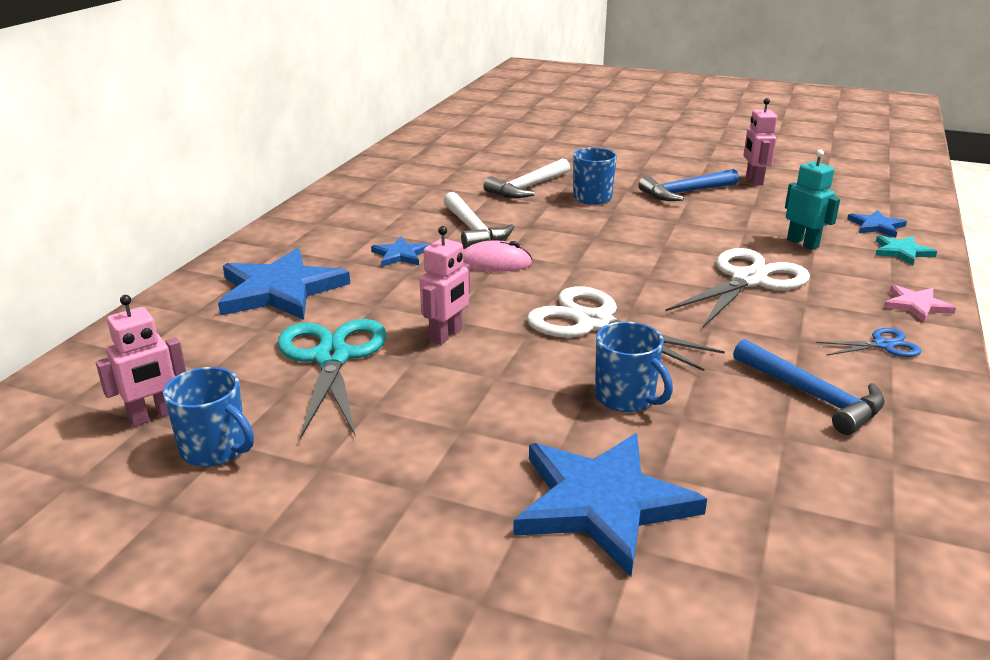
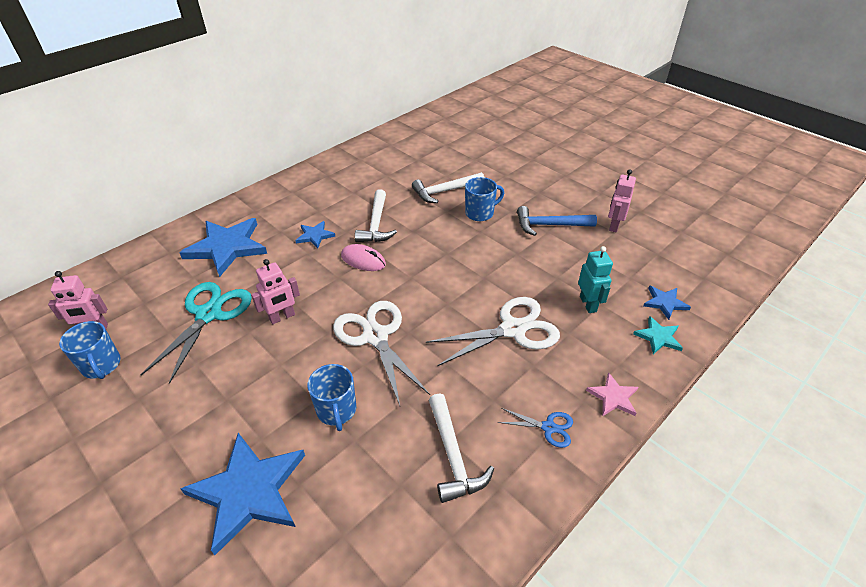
camera: 25 degrees right, 15 degrees up
blue hammer [733,339,885,435] -> white hammer [429,393,494,503]

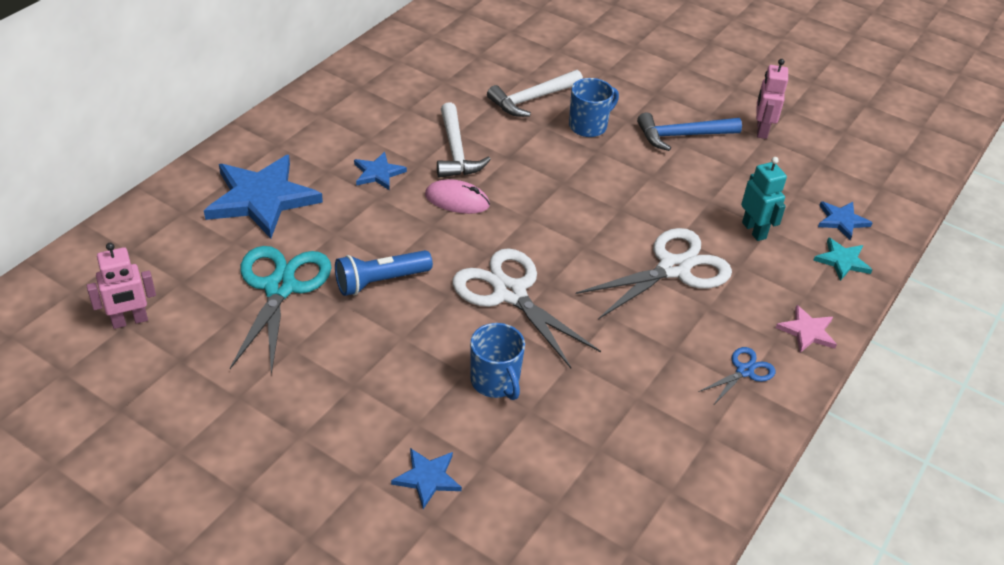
camera: 15 degrees left, 0 degrees up
blue mug [59,321,121,379] -> none
blue star [181,433,305,555] -> blue star [391,448,462,509], size x0.49
pink robot [251,259,300,324] -> blue flashlight [335,250,433,296]
white hammer [429,393,494,503] -> none
blue scissors [498,408,573,448] -> blue scissors turned 45 degrees counterclockwise [699,347,776,404]

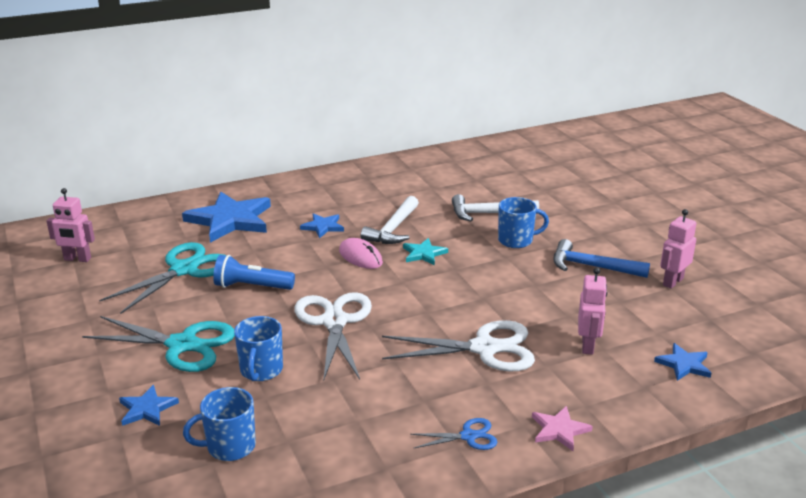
camera: 35 degrees right, 15 degrees down
turquoise robot [741,157,787,241] -> pink robot [578,267,608,355]
turquoise star [813,237,872,281] -> turquoise star moved to [403,238,448,265]
none -> turquoise scissors [82,316,235,372]
none -> blue mug [183,387,256,461]

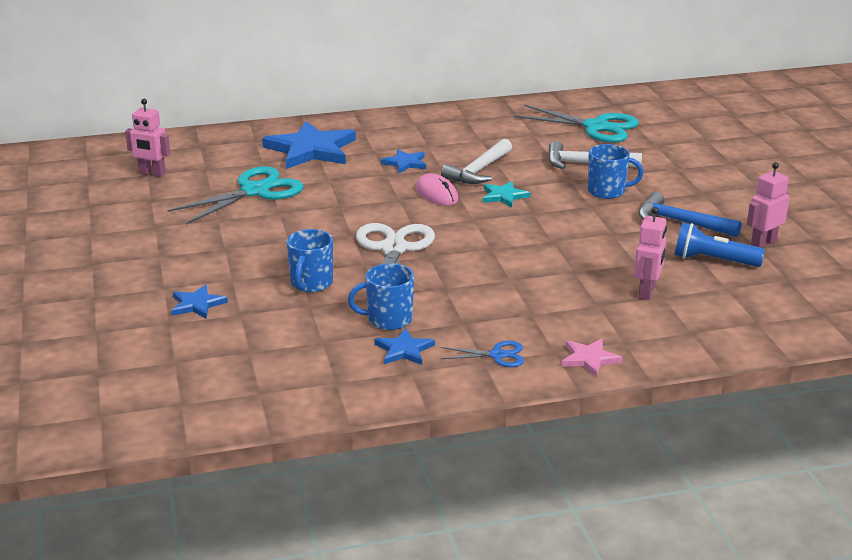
camera: 10 degrees right, 0 degrees up
turquoise scissors [82,316,235,372] -> turquoise scissors moved to [514,105,639,143]
blue mug [183,387,256,461] -> blue mug moved to [348,263,414,330]
blue flashlight [213,255,295,290] -> blue flashlight moved to [675,222,765,267]
white scissors [382,320,535,371] -> none
blue star [654,343,711,381] -> blue star moved to [375,328,435,365]

